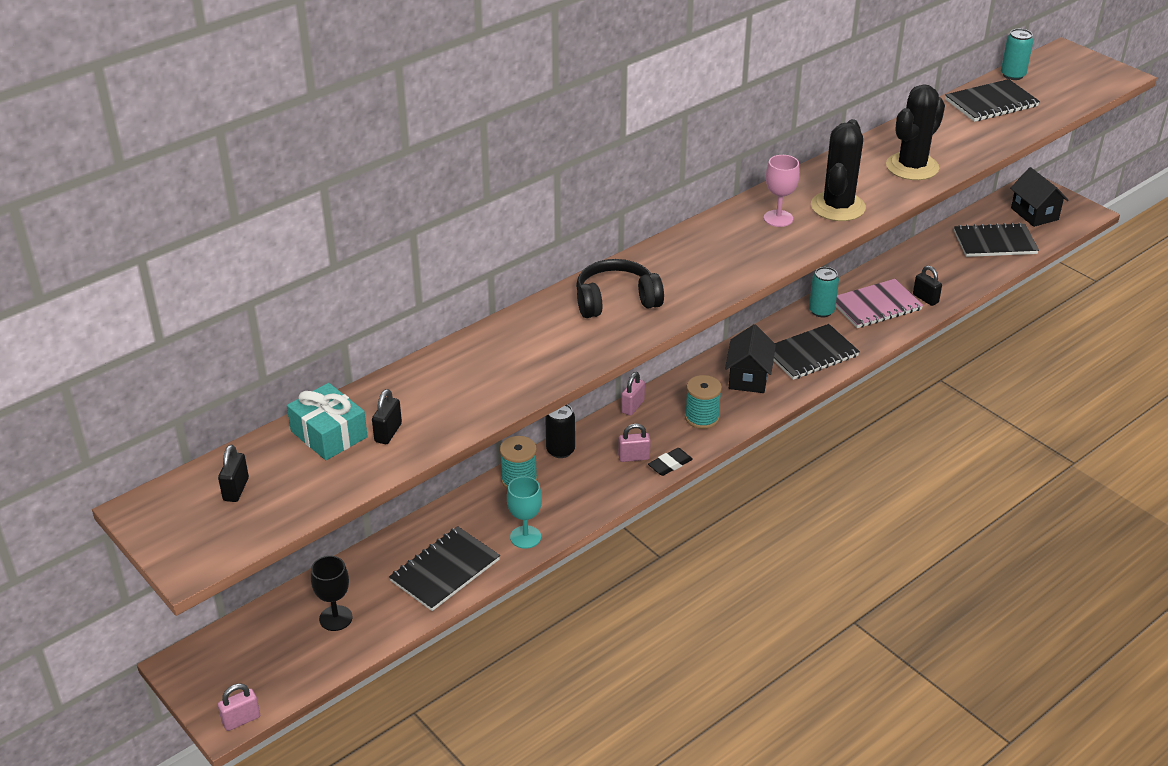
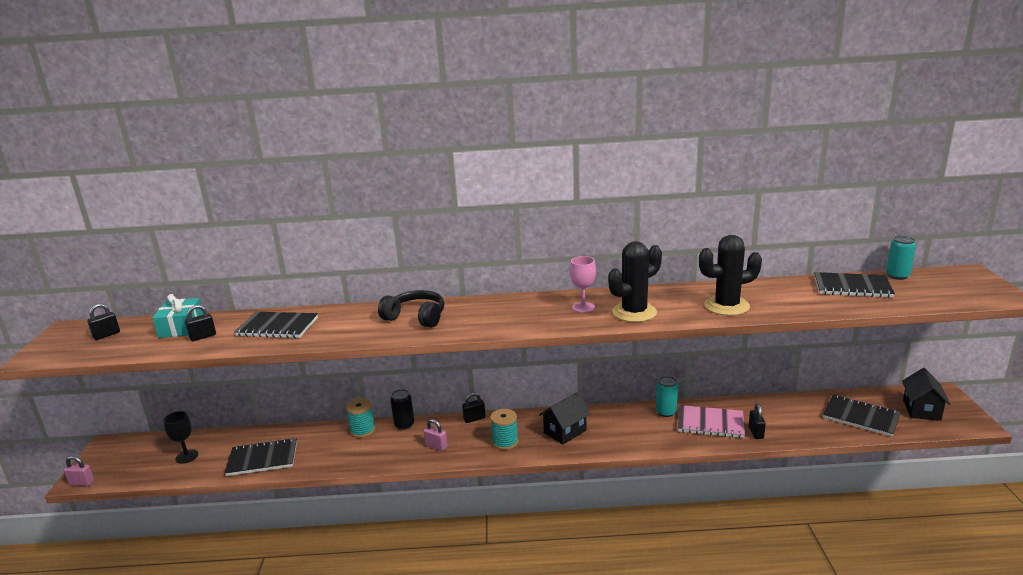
camera: 40 degrees right, 15 degrees down
turquoise goblet [507,476,542,549] -> none
pink padlock [621,372,645,416] -> black padlock [462,392,486,423]
black eraser [648,448,693,476] -> none
black notebook [773,324,860,380] -> black notebook moved to [234,312,318,338]

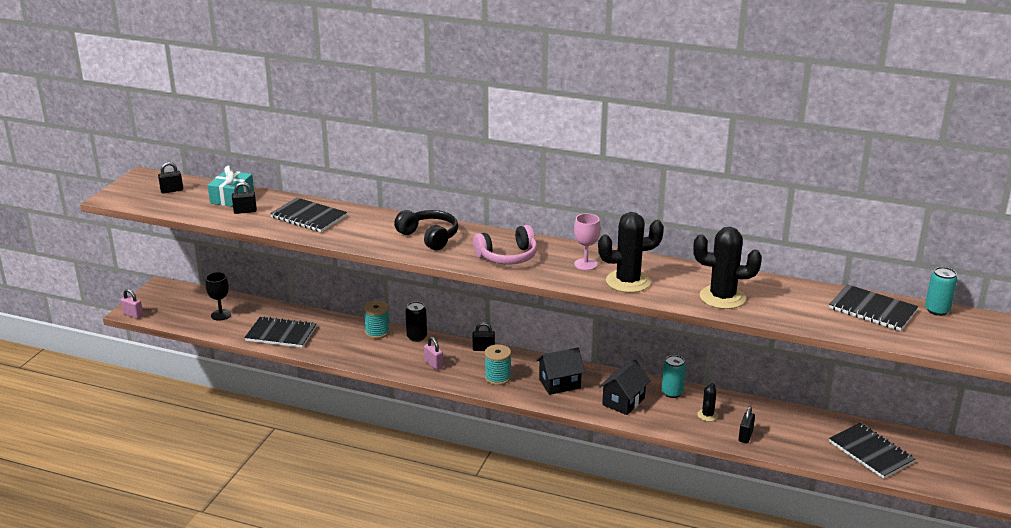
camera: 20 degrees right, 5 degrees up
pink notebook [678,405,745,438] -> black cactus [697,383,718,421]
black house [902,368,950,421] -> black house moved to [599,360,651,415]
none -> pink headphones [473,225,537,265]

